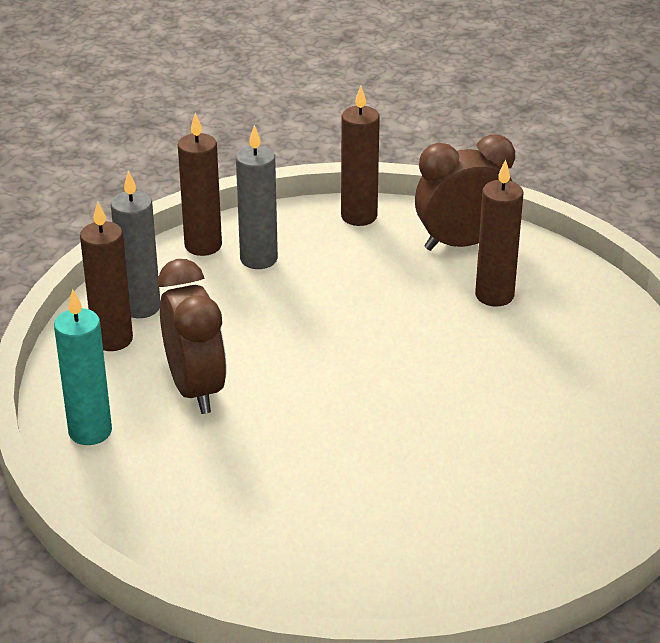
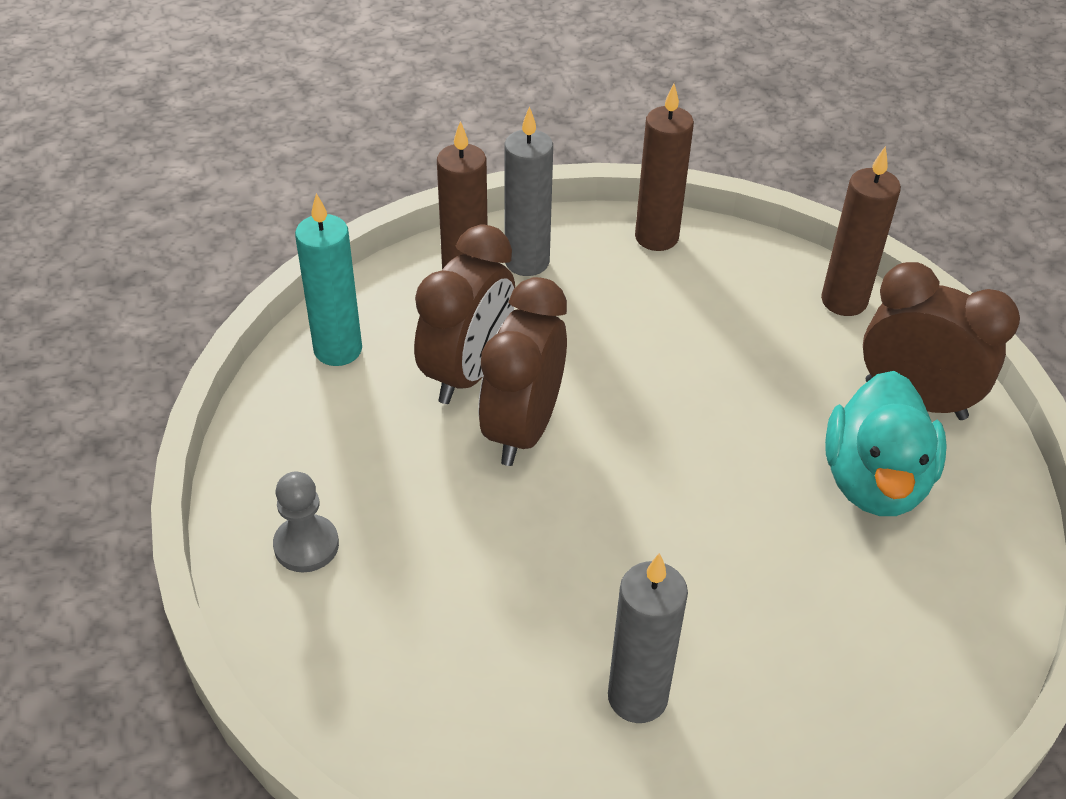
camera: 45 degrees right, 10 degrees up
grey candle [236,125,278,269] -> grey candle moved to [608,553,688,723]
brown candle [475,159,523,307] -> turquoise duck [825,371,947,516]
none -> grey pawn [273,471,339,572]
none -> brown clock [478,277,567,466]

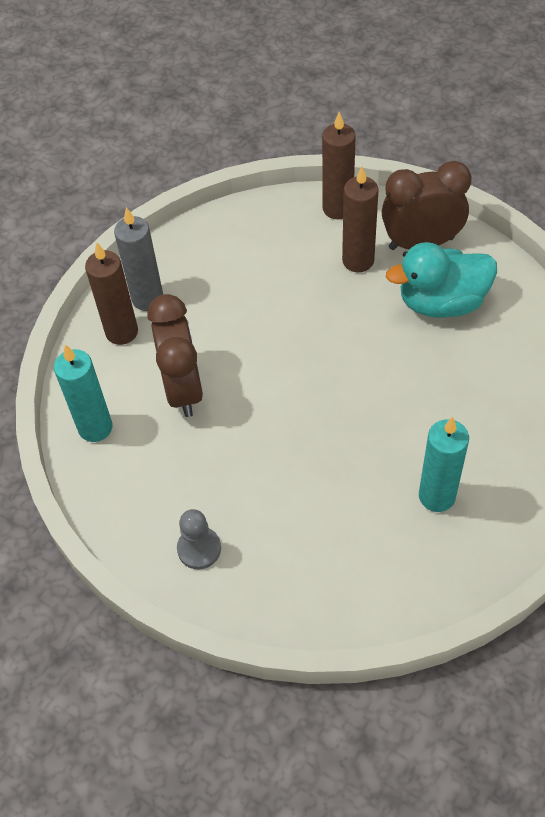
camera: 35 degrees left, 10 degrees up
brown clock [478,277,567,466] -> none
grey candle [608,553,688,723] -> turquoise candle [419,417,469,512]
brown candle [635,84,694,251] -> brown candle moved to [342,167,379,272]
turquoise duck [825,371,947,516] -> turquoise duck turned 105 degrees clockwise [386,242,497,318]

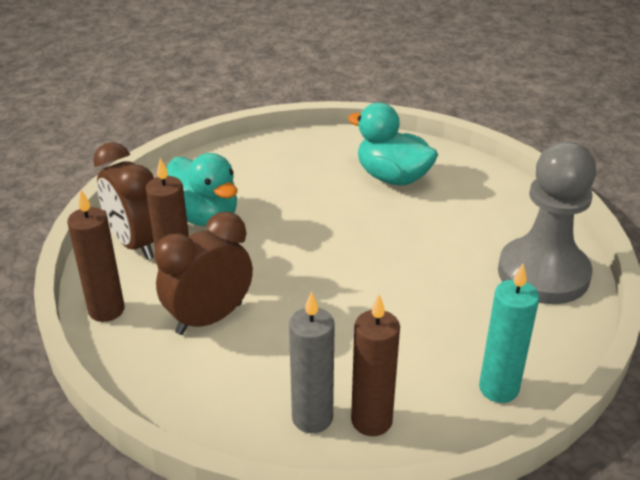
camera: 120 degrees left, 20 degrees down
brown clock [147,294,203,417] -> brown clock moved to [155,212,253,335]
grey pawn [177,509,221,569] -> grey pawn [498,142,596,304], size x2.28
turquoise candle [419,417,469,512] -> turquoise duck [348,103,438,185]

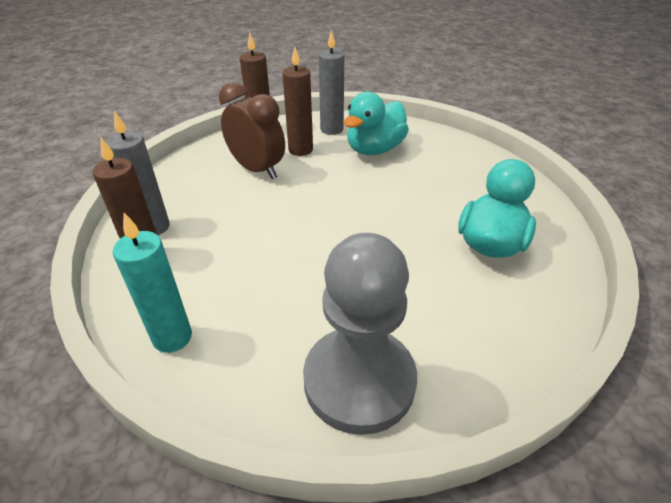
camera: 80 degrees right, 5 degrees up
brown clock [93,142,154,260] -> grey candle [319,30,344,135]

